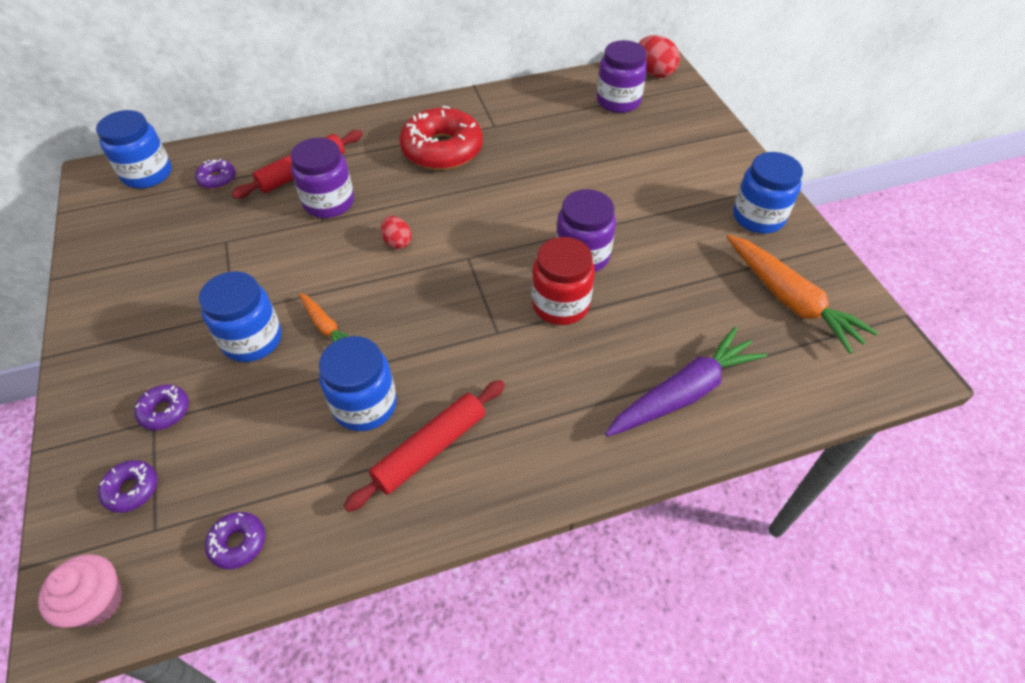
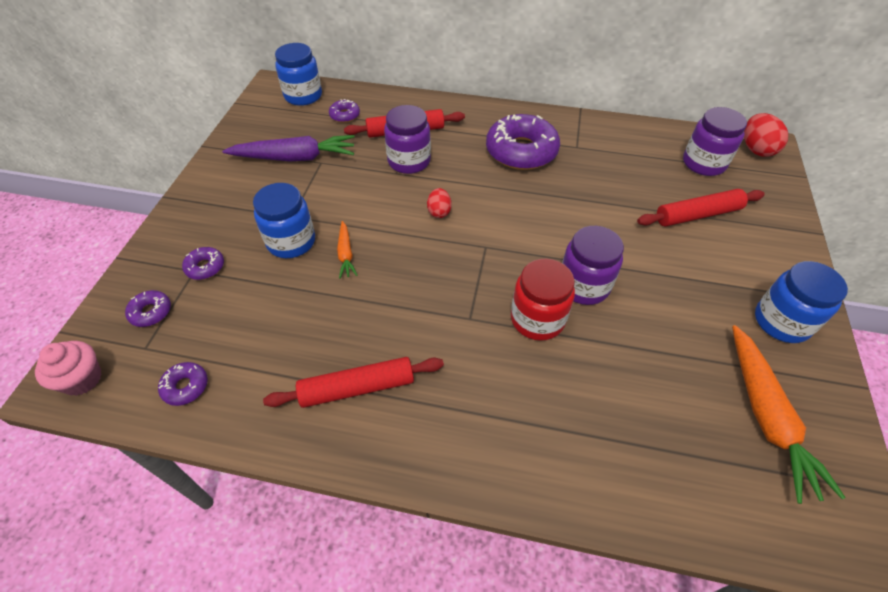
camera: 30 degrees right, 0 degrees up
blue jar [319,336,397,431] -> none
red donut [399,106,483,170] -> purple donut [486,114,560,170]
purple carrot [605,327,767,437] -> purple carrot moved to [222,135,354,161]
none -> red rolling pin [637,189,764,227]

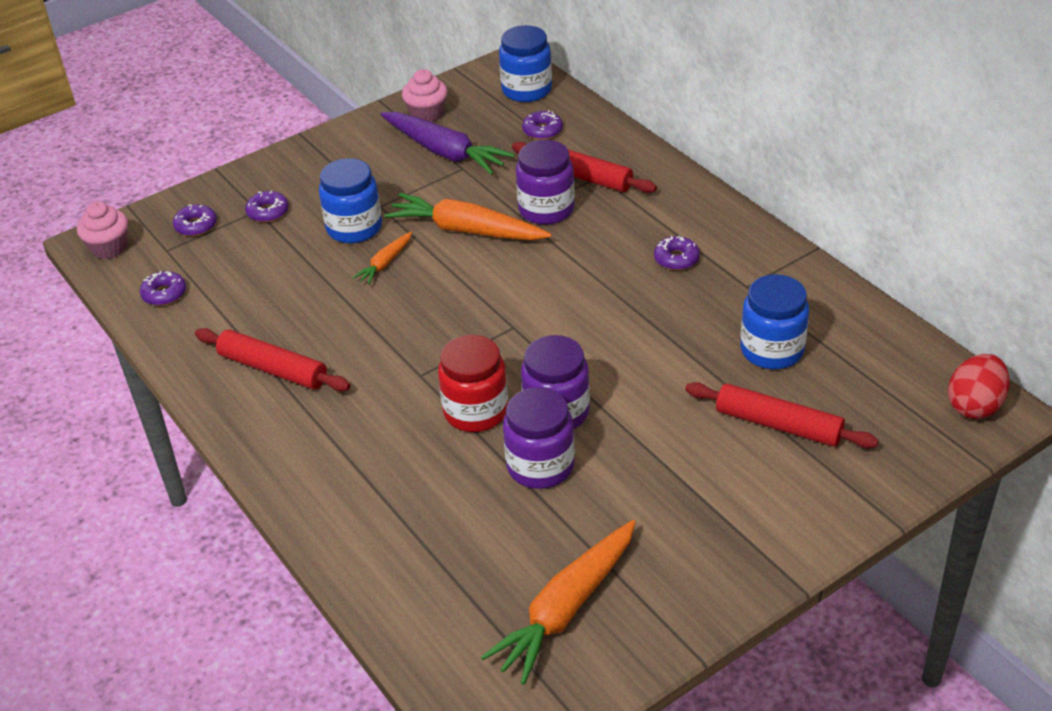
camera: 45 degrees right, 10 degrees down
red egg [427,188,452,218] -> none
purple donut [486,114,560,170] -> purple donut [654,236,700,270], size x0.45
purple jar [683,107,747,176] -> purple jar moved to [503,387,575,489]
blue jar [755,261,848,343] -> blue jar moved to [740,274,809,369]
none -> orange carrot [384,193,552,240]
none -> pink cupcake [402,69,447,122]

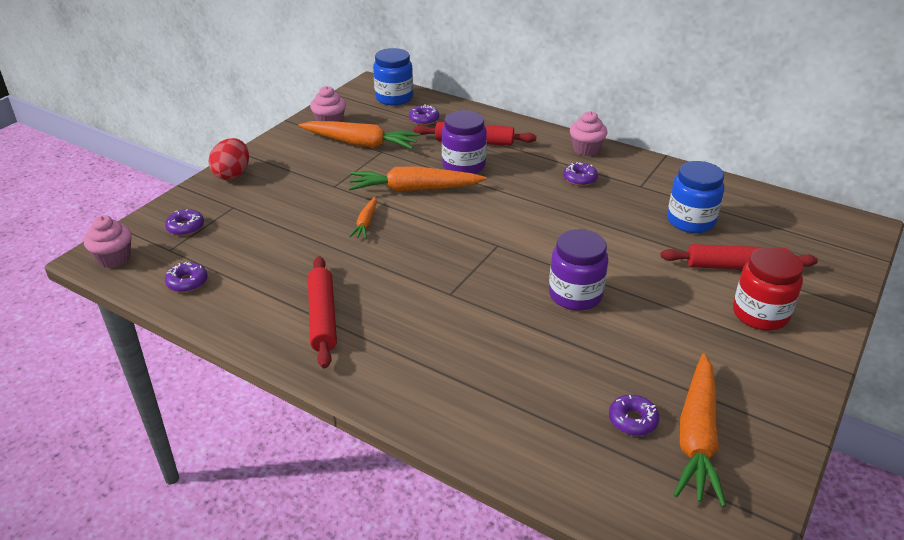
camera: 25 degrees left, 5 degrees down
red rolling pin [195,328,351,391] -> red rolling pin turned 75 degrees clockwise [308,256,337,368]
purple donut [245,191,289,222] -> purple donut moved to [609,395,659,436]
blue jar [319,158,382,244] -> none
purple carrot [380,112,515,175] -> orange carrot [299,121,421,149]
red jar [438,335,508,432] -> red jar moved to [733,247,803,331]
purple jar [503,387,575,489] -> none
red egg [948,354,1009,419] -> red egg moved to [209,138,249,180]
none -> pink cupcake [570,111,607,156]

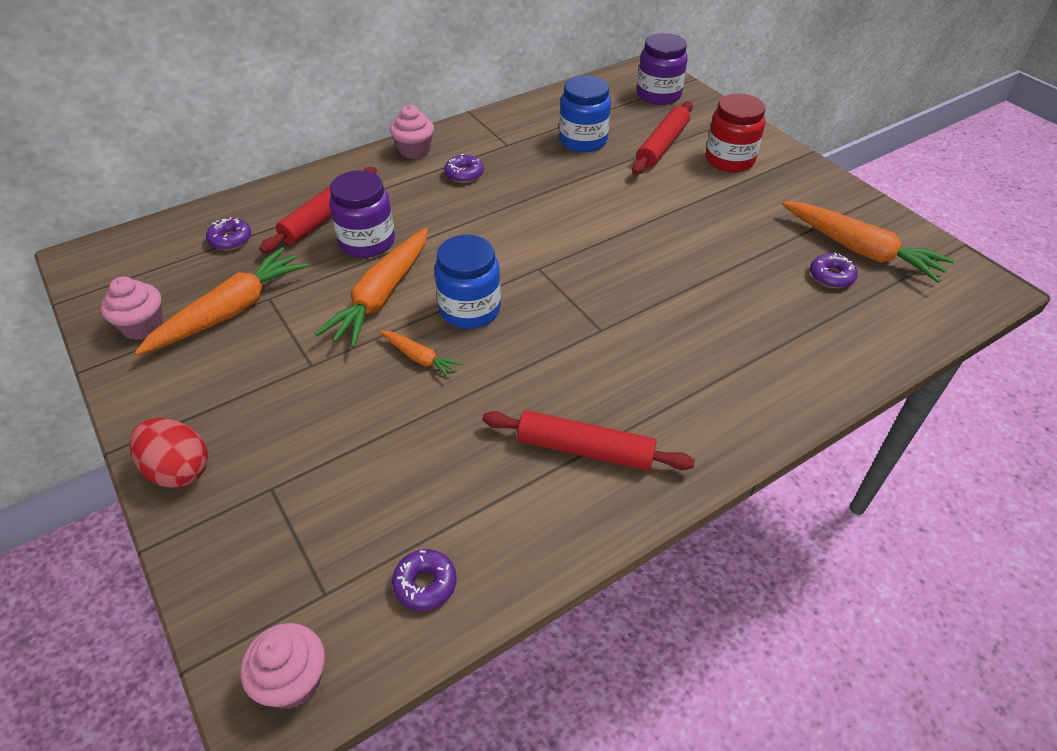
camera: 65 degrees left, 10 degrees up
purple donut [165,209,204,236] -> none
blue jar [373,48,413,105] -> blue jar moved to [434,235,501,329]
purple jar [549,229,608,311] -> purple jar moved to [637,33,688,105]

